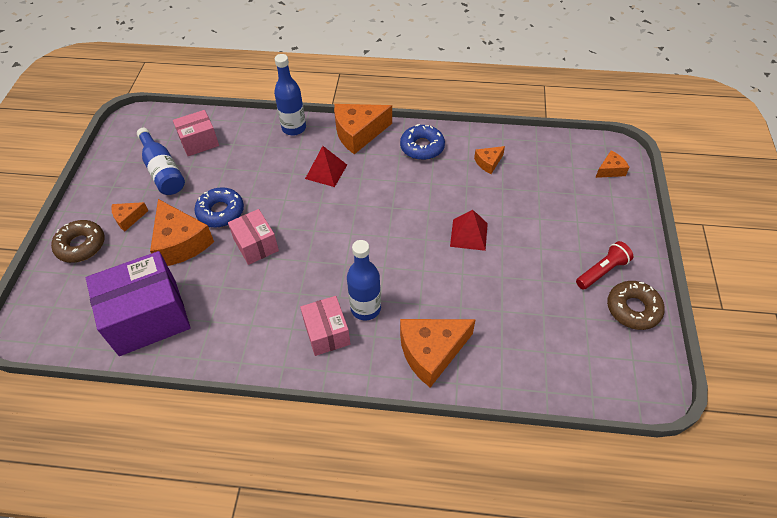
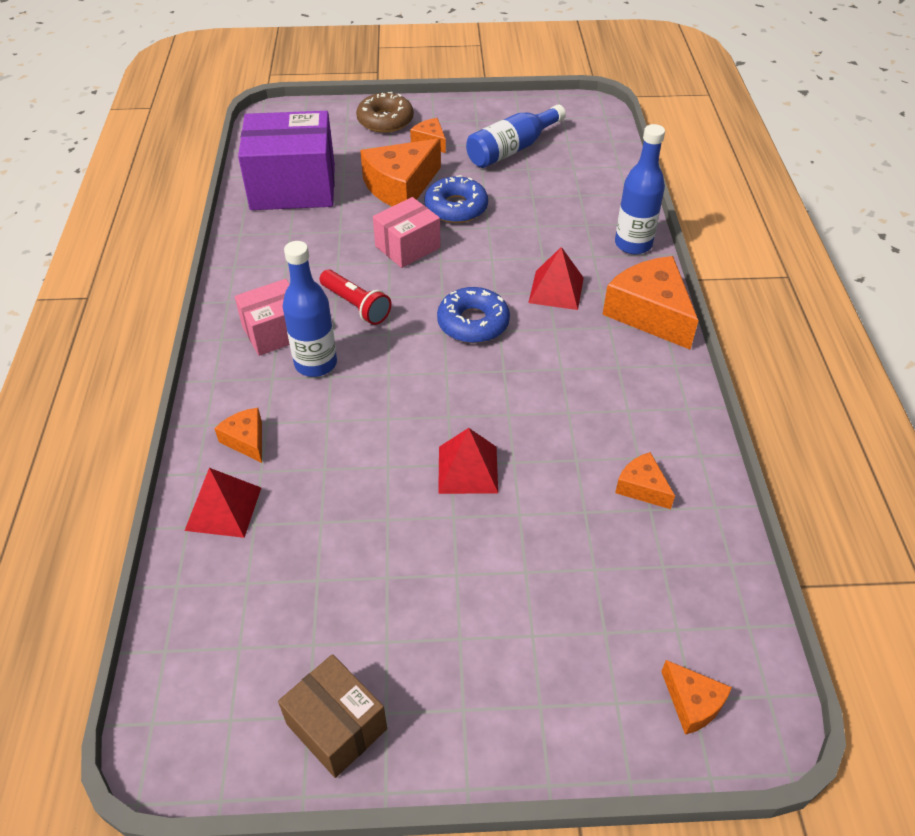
camera: 80 degrees right, 5 degrees down
purple box [86,251,191,356] -> purple box turned 60 degrees counterclockwise [238,111,335,210]
pink box [173,110,219,156] -> none
blue donut [400,124,445,160] -> blue donut moved to [437,287,510,343]
orange cheese [400,319,476,388] -> orange cheese [214,408,262,463], size x0.50
red flashlight [576,241,633,289] -> red flashlight moved to [320,270,391,325]
brown donut [607,281,665,330] -> brown box [278,654,387,778]
none -> red pyramid [184,468,261,538]

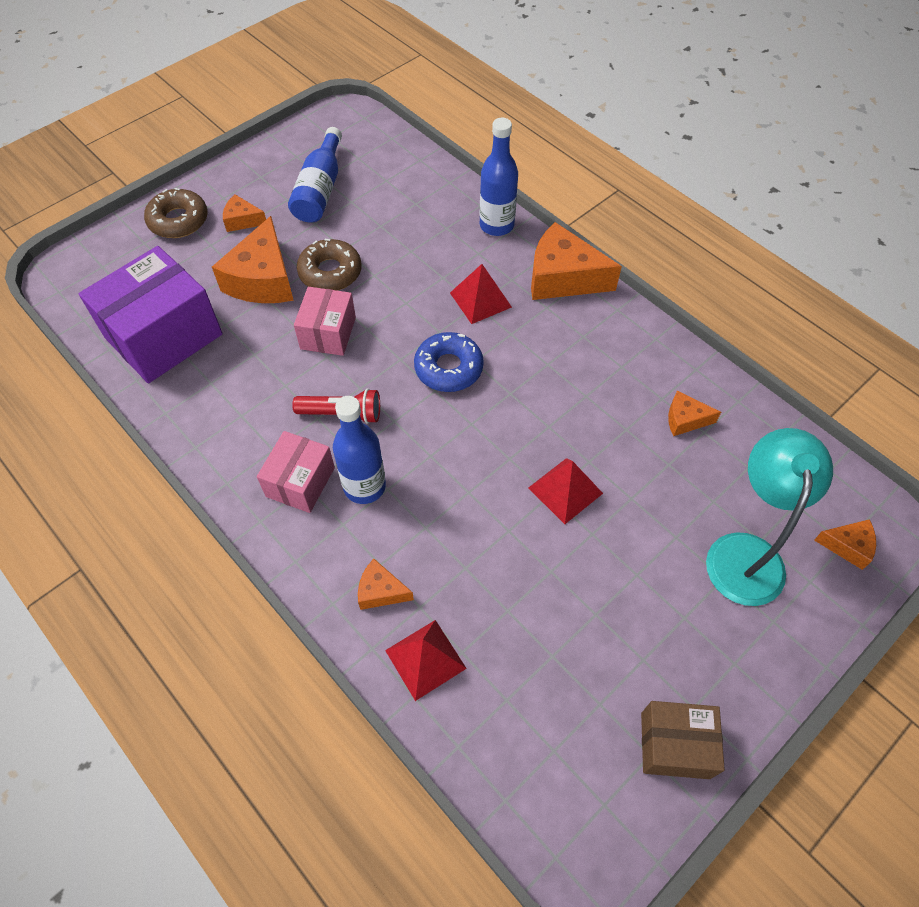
camera: 40 degrees left, 10 degrees up
blue donut [425,175,488,223] -> brown donut [297,239,361,291]
none -> turquoise lamp [706,428,833,606]

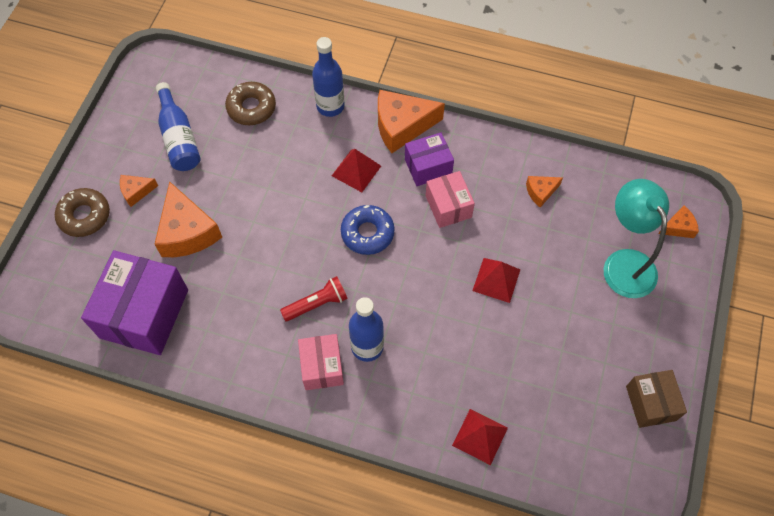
camera: 30 degrees left, 5 degrees up
pink box [294,287,356,356] -> pink box moved to [426,171,475,228]
brown donut [297,239,361,291] -> brown donut moved to [225,82,276,125]
orange cheese [358,559,414,610] -> none
brown box [641,701,725,779] -> brown box turned 75 degrees counterclockwise [626,370,687,428]
none -> purple box [405,133,454,186]

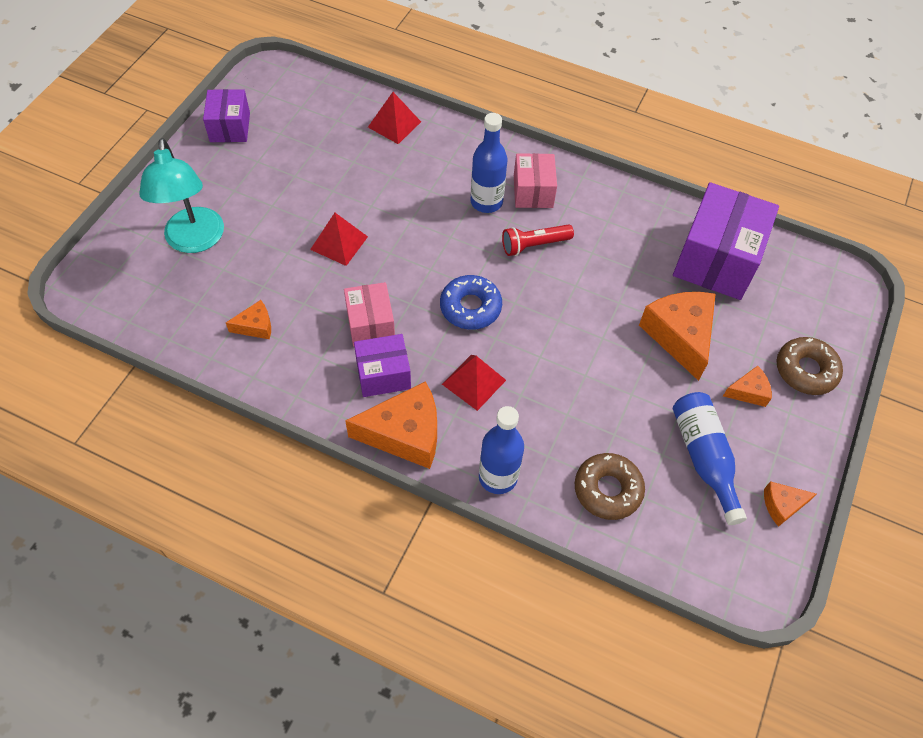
camera: 175 degrees left, 5 degrees down
brown box [626,370,687,428] -> purple box [203,89,250,142]
orange cheese [658,205,699,238] -> orange cheese moved to [764,481,816,527]

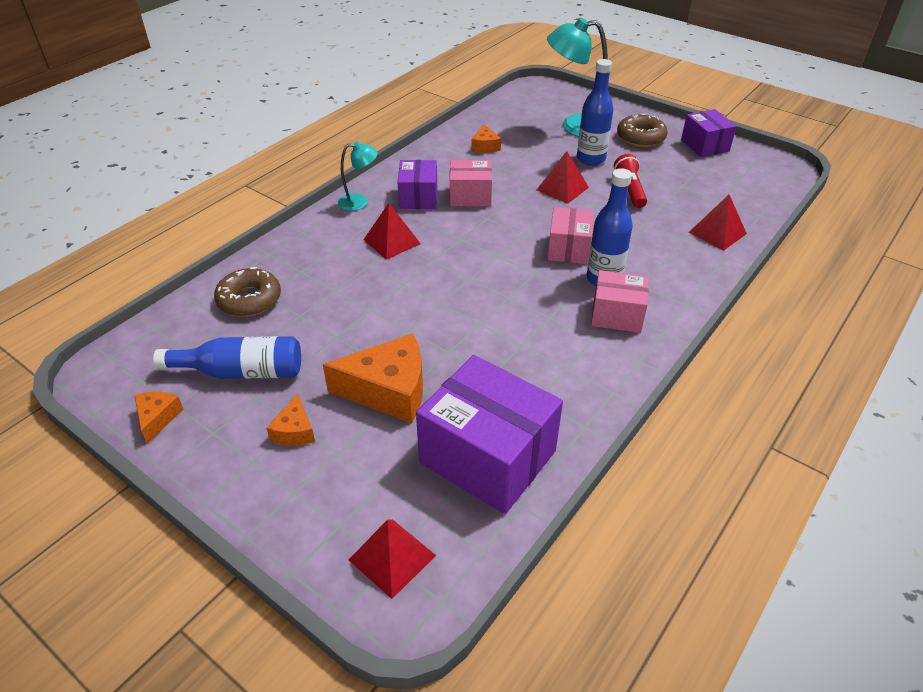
camera: 105 degrees right, 15 degrees down
purple box [203,89,250,142] -> purple box turned 60 degrees clockwise [681,109,737,157]
orange cheese [345,381,437,469] -> turquoise lamp [338,142,378,211]
blue donut [440,275,502,330] -> none
blue bottle [479,406,524,494] -> blue bottle moved to [577,59,613,166]
red flashlight [502,224,574,256] -> red flashlight moved to [614,154,647,208]
brown donut [777,337,843,395] -> brown donut moved to [617,114,668,147]
none -> red pyramid [349,520,436,599]
none -> pink box [547,207,594,264]

